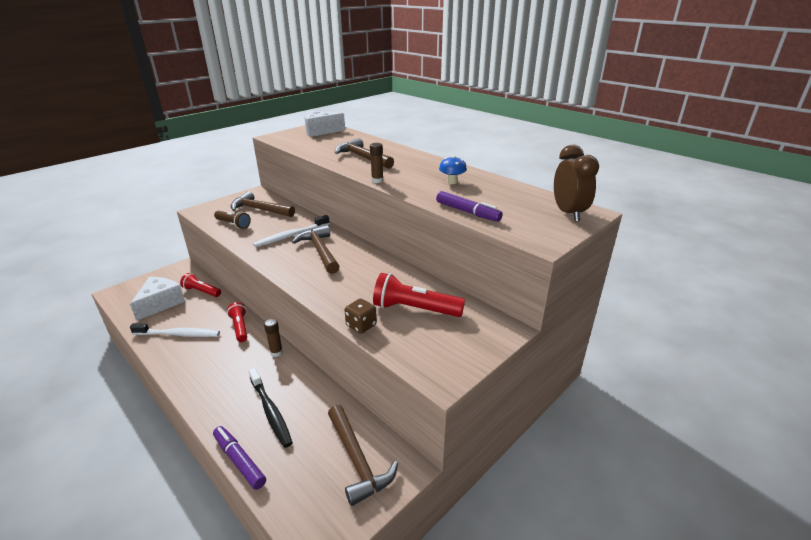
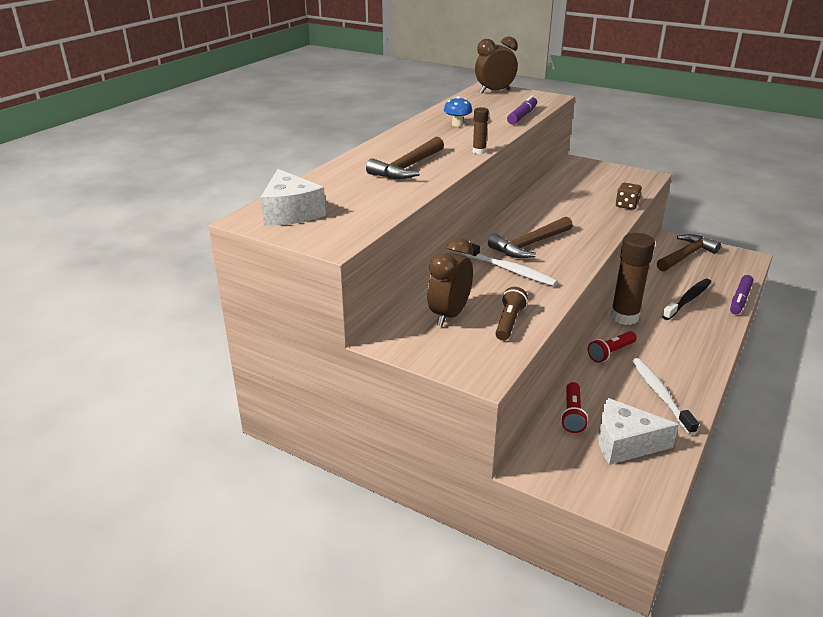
camera: 105 degrees left, 0 degrees up
brown hammer [231,191,295,217] -> brown clock [427,238,473,326]
brown glue stick [264,318,283,357] -> brown glue stick [610,233,655,325], size x2.10
red flashlight [373,273,465,317] -> none

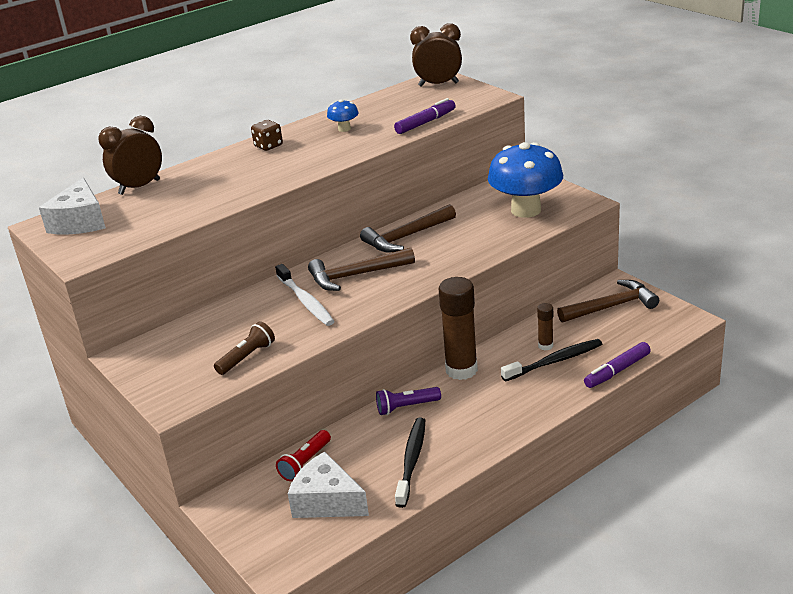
camera: 25 degrees right, 0 degrees up
brown hammer [366,137,444,179] -> brown hammer moved to [360,204,456,252]
brown clock [427,238,473,326] -> brown clock moved to [98,116,162,195]
brown glue stick [473,107,489,154] -> brown glue stick moved to [537,303,553,351]
red flashlight [588,331,637,363] -> purple flashlight [376,387,441,415]
brown dice [616,183,642,210] -> brown dice moved to [251,120,283,151]
white toothbrush [632,358,699,435] -> black toothbrush [395,418,425,508]
none -> blue mushroom [488,142,563,218]

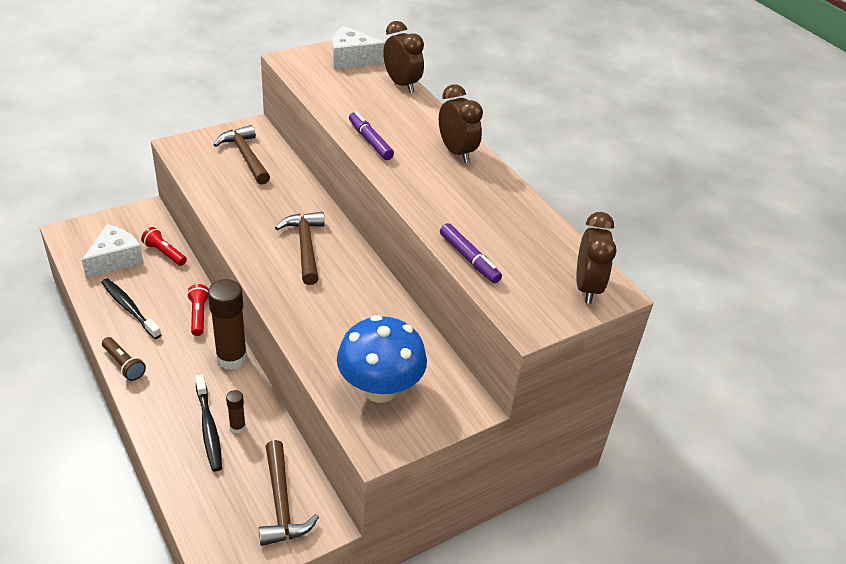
camera: 90 degrees right, 10 degrees up
brown flashlight [214,321,275,375] -> brown flashlight moved to [102,337,146,381]
brown dice [251,120,283,151] -> brown clock [439,84,483,163]
white toothbrush [275,264,335,326] -> none
blue mushroom [327,99,359,132] -> none
brown hammer [360,204,456,252] -> brown hammer moved to [214,125,270,185]
purple flashlight [376,387,441,415] -> red flashlight [187,284,208,336]
black toothbrush [395,418,425,508] -> black toothbrush turned 150 degrees counterclockwise [101,278,161,339]
purple marker [584,342,651,388] -> purple marker moved to [349,111,394,160]

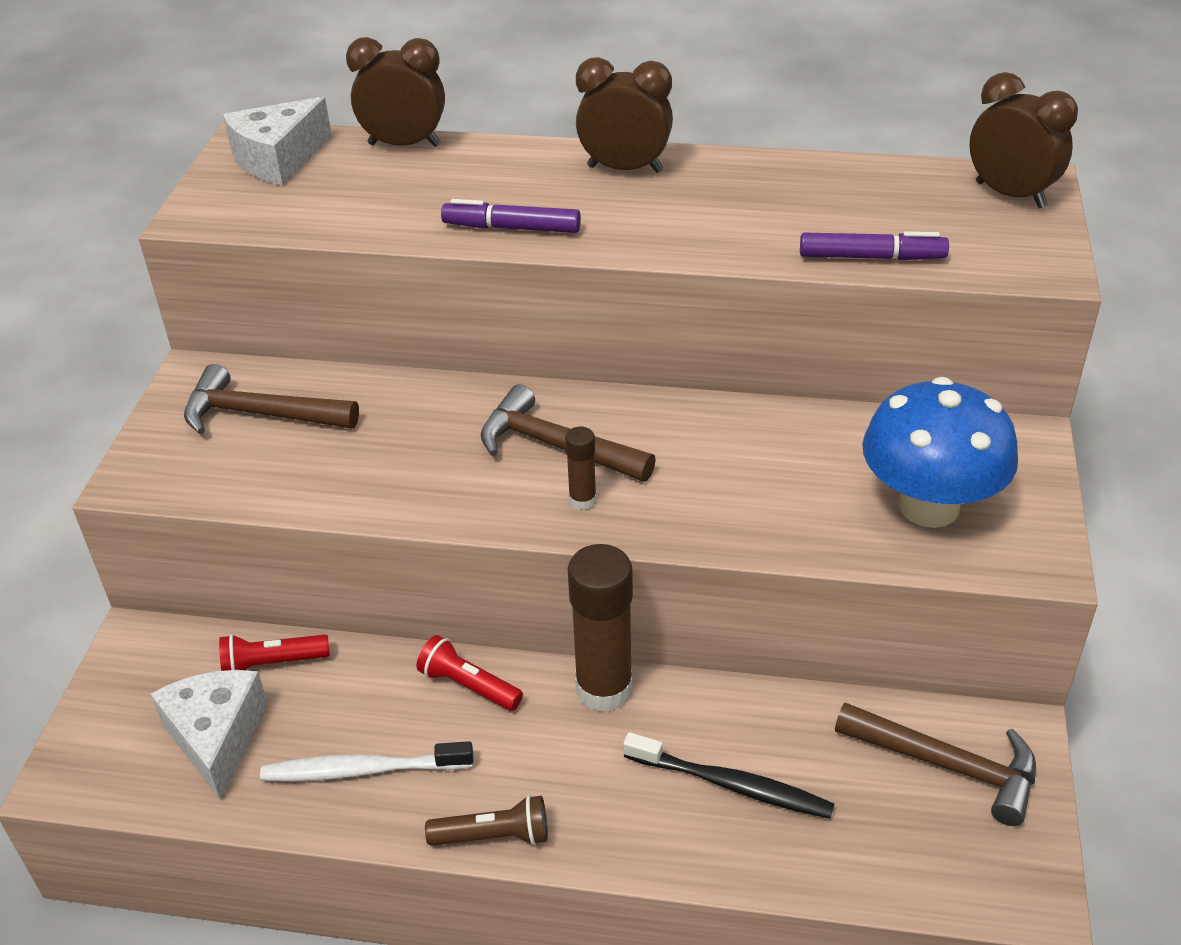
camera: 45 degrees left, 0 degrees up
black toothbrush [101,278,161,339] -> white toothbrush [260,741,473,782]
brown glue stick [226,390,246,434] -> brown glue stick moved to [565,427,597,510]

